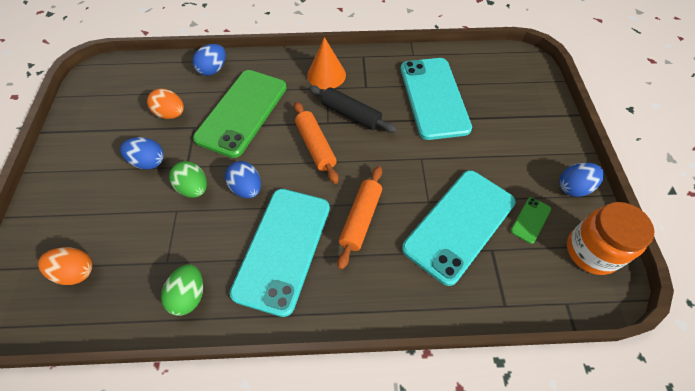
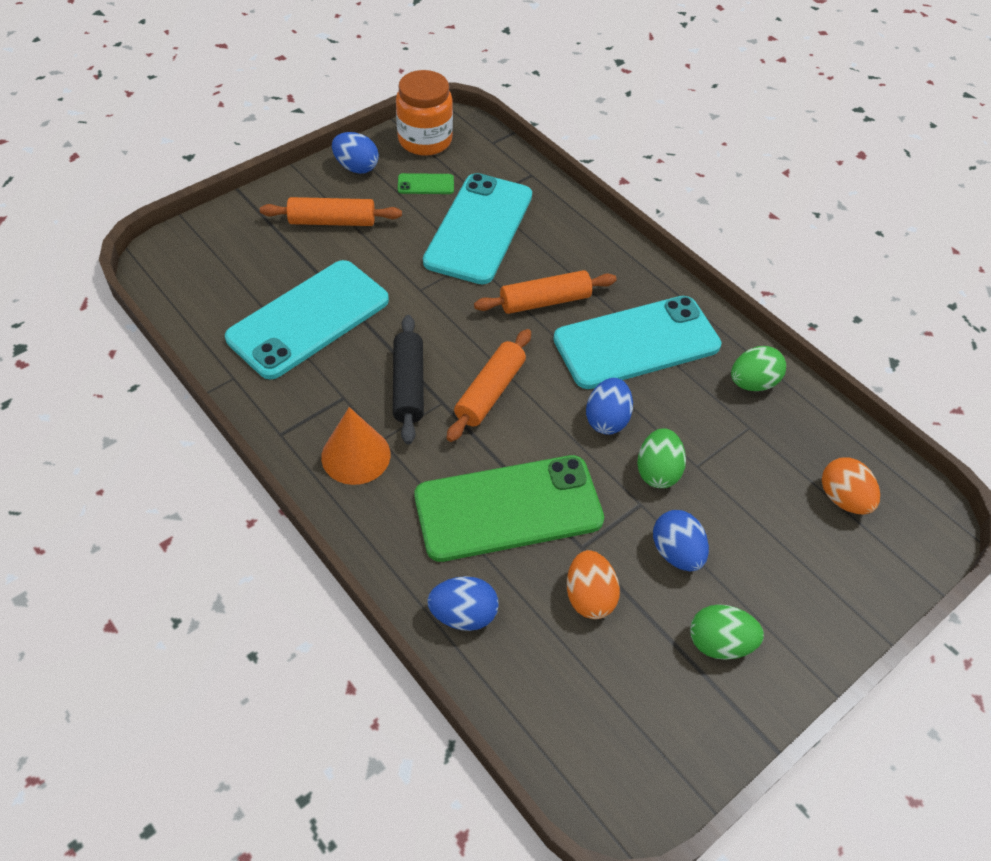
camera: 130 degrees left, 5 degrees down
turquoise phone [402,170,516,286] -> turquoise phone turned 75 degrees counterclockwise [423,173,532,284]
none -> orange rolling pin [260,197,402,226]
none -> green egg [690,604,764,660]

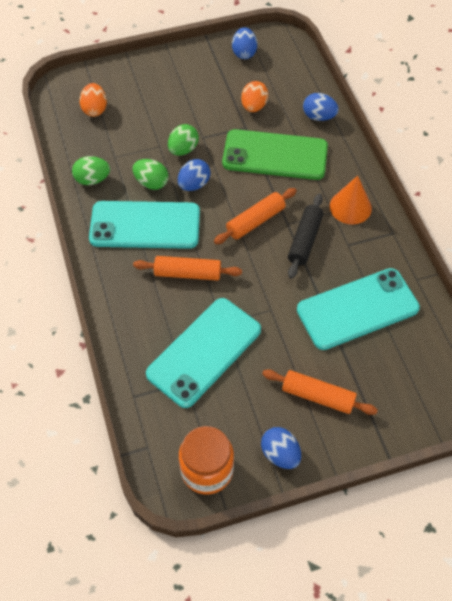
camera: 155 degrees left, 5 degrees up
green phone [398,173,454,194] -> none
blue egg [653,510,709,571] -> blue egg moved to [232,27,257,59]
green egg [690,604,764,660] -> green egg moved to [133,159,168,190]

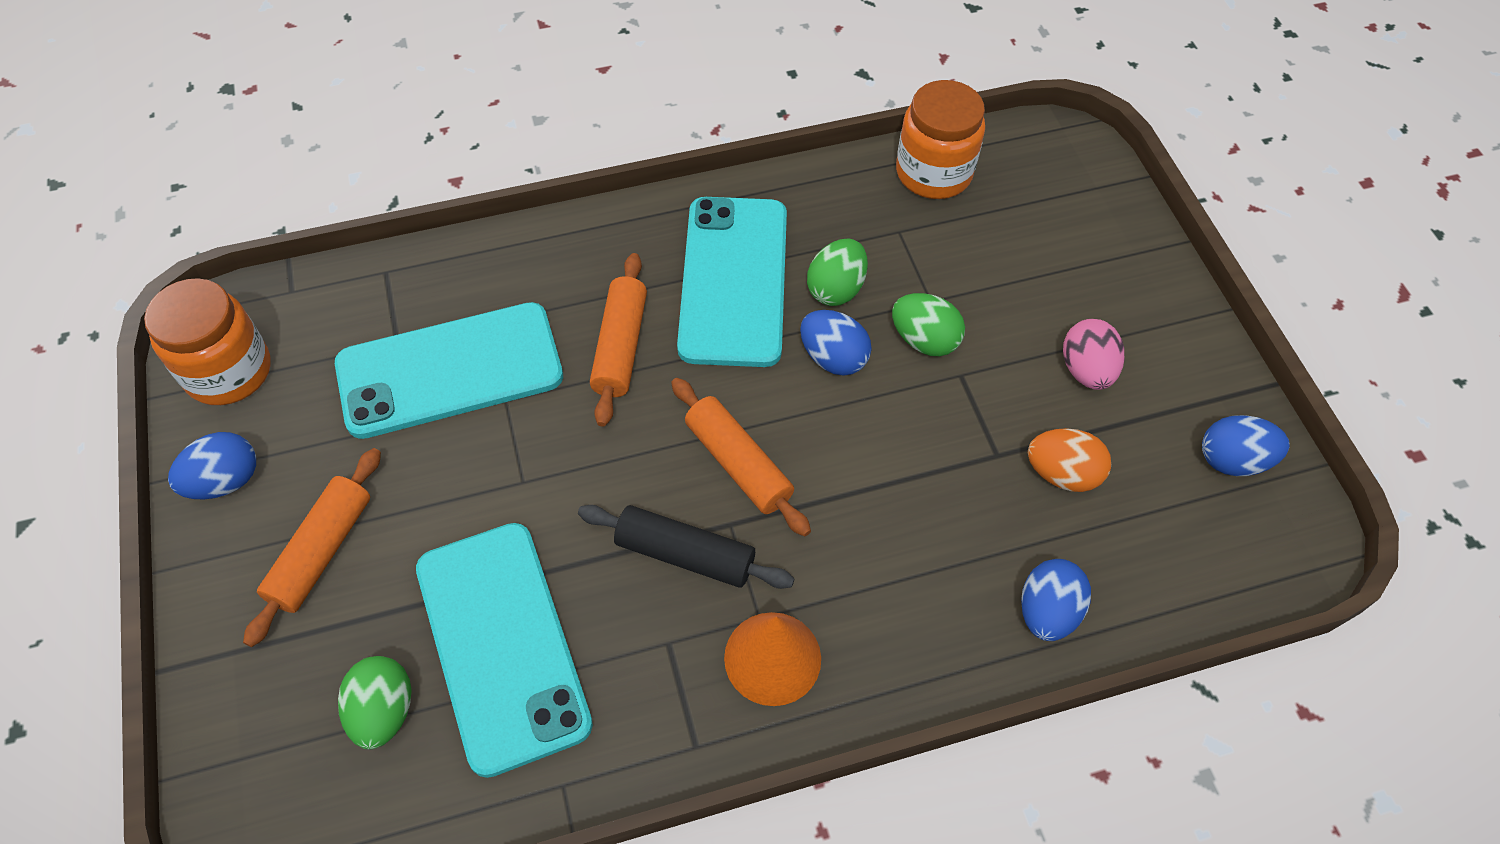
camera: 90 degrees right, 0 degrees up
green egg [72,156,110,185] -> green egg moved to [338,656,412,749]
orange egg [80,83,107,117] -> none
turquoise phone [146,298,261,408] -> turquoise phone turned 60 degrees counterclockwise [335,302,563,439]
green phone [222,129,328,180] -> none
none -> orange jar [896,80,985,199]
none -> pink egg [1063,319,1125,390]

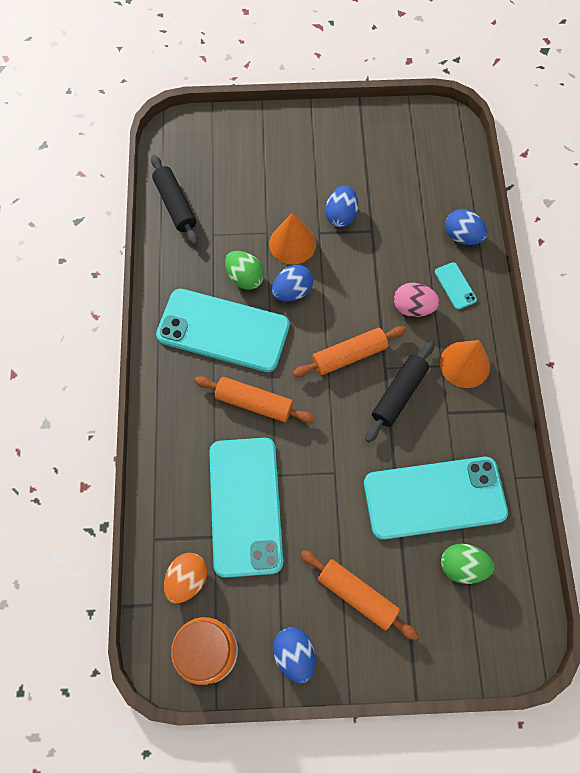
camera: 75 degrees left, 10 degrees up
green egg [892,293,965,356] -> orange cone [269,212,316,264]
orange jar [896,80,985,199] -> black rolling pin [151,155,198,245]
orange egg [1028,428,1111,492] -> orange egg moved to [164,553,207,603]
pink egg [1063,319,1125,390] -> pink egg moved to [394,283,440,317]
blue egg [1202,415,1290,476] -> blue egg moved to [325,186,358,227]
none -> turquoise phone [435,262,477,310]

